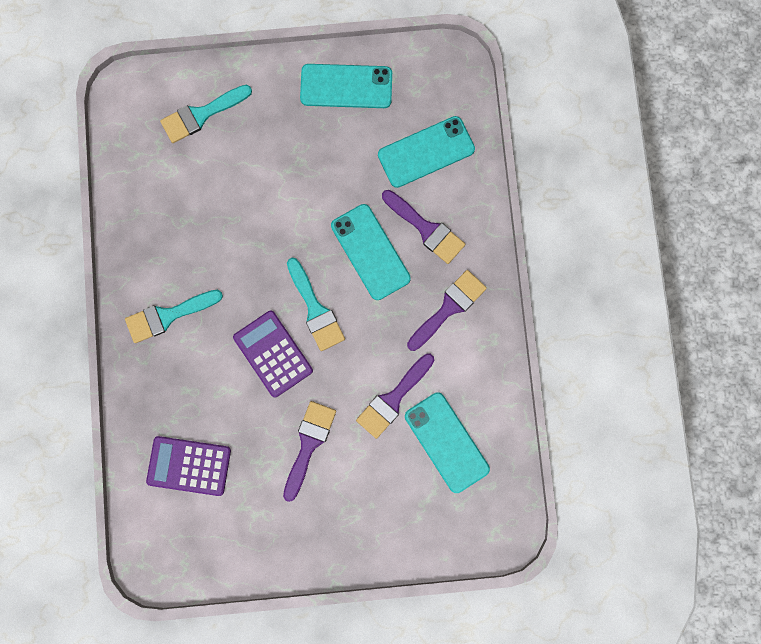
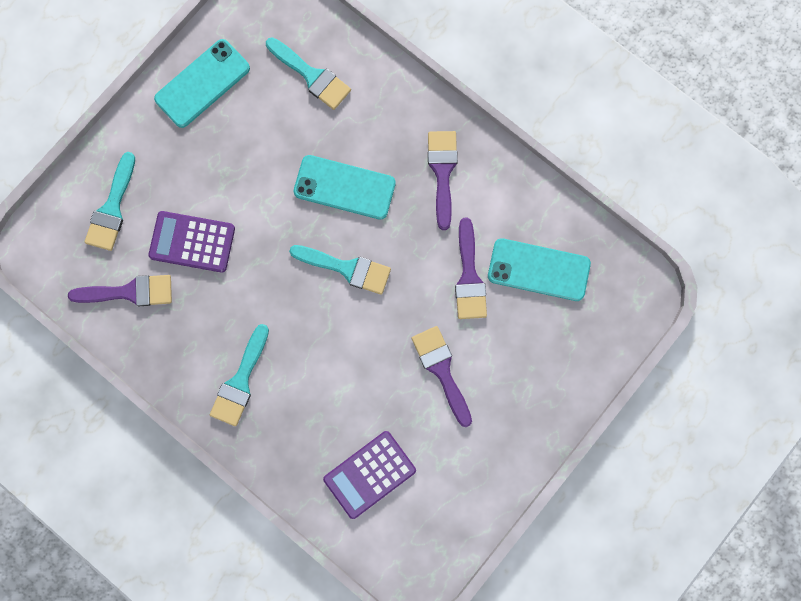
camera: 45 degrees left, 0 degrees up
purple calculator [233,310,313,398] -> purple calculator moved to [148,211,235,273]
turquoise phone [378,116,475,188] -> turquoise brush [266,37,351,110]
purple brush [382,190,465,264] -> purple brush moved to [68,275,172,306]

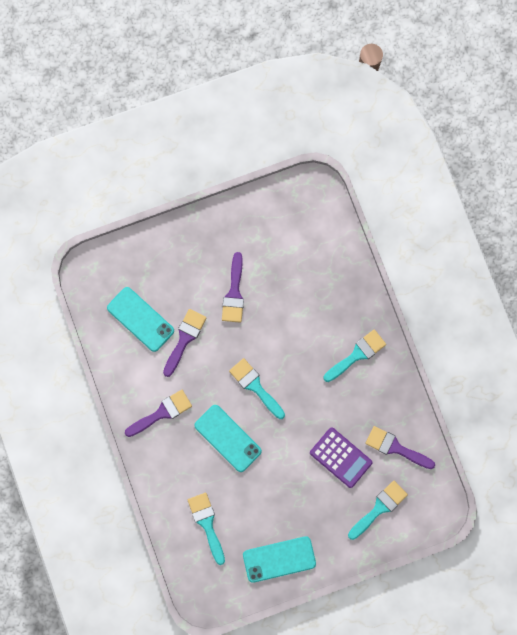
camera: 150 degrees left, 0 degrees up
purple calculator [323,431,416,519] -> none
purple brush [428,131,458,230] -> purple brush turned 150 degrees counterclockwise [125,390,192,437]

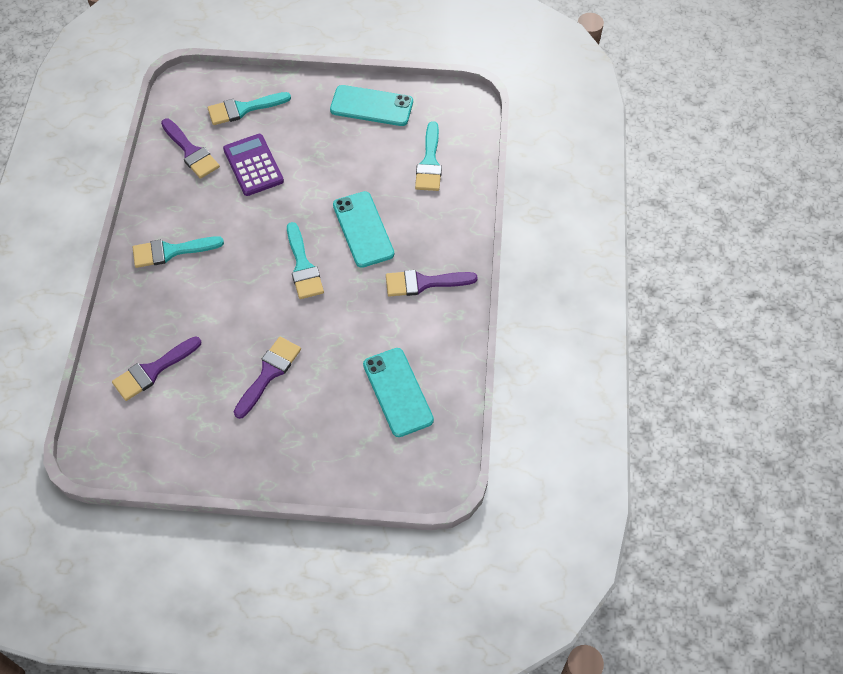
camera: 155 degrees left, 20 degrees down
purple brush [163,309,207,377] -> purple brush moved to [112,336,201,401]

